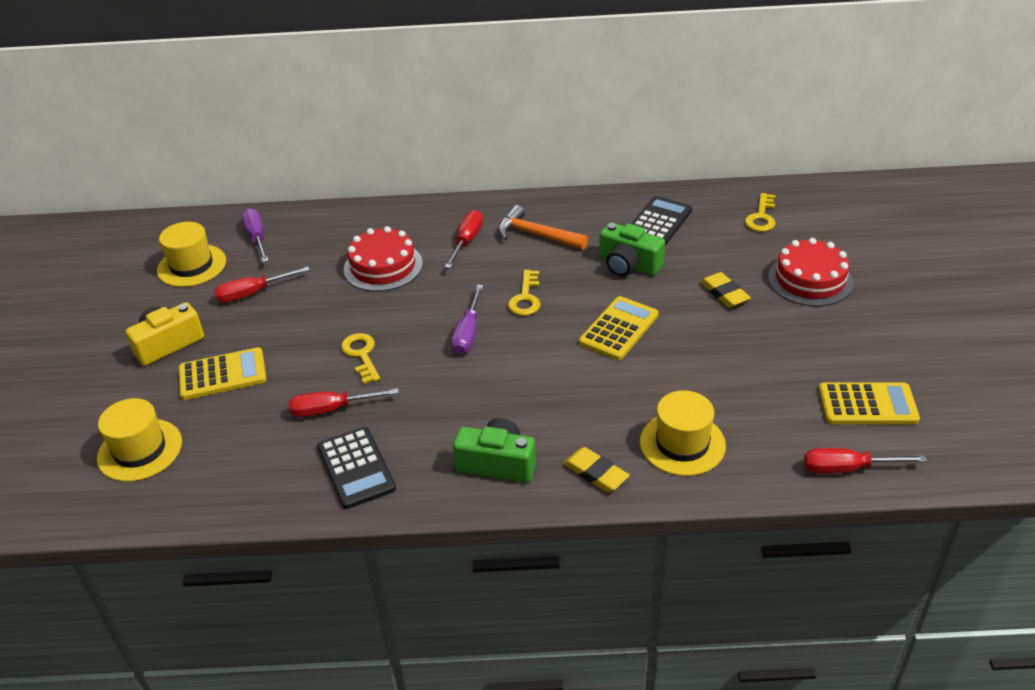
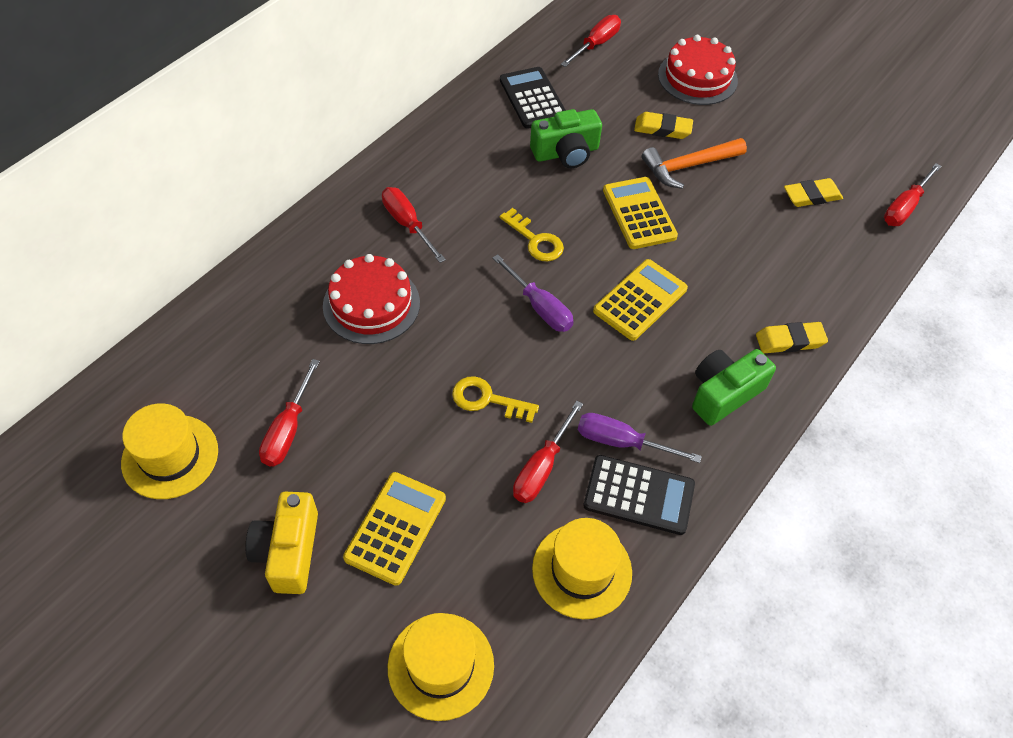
camera: 55 degrees left, 15 degrees up
purple screwdriver [242,208,269,262] -> purple screwdriver moved to [578,413,702,463]
orange hammer [498,205,588,250] -> orange hammer moved to [642,138,747,189]
yellow hat [640,390,726,476] -> yellow hat moved to [532,518,632,619]
yellow key [745,193,776,232] -> red screwdriver [561,15,621,67]
yellow calculator [819,383,920,424] -> yellow calculator moved to [593,259,688,341]
none -> yellow eraser [784,178,843,207]

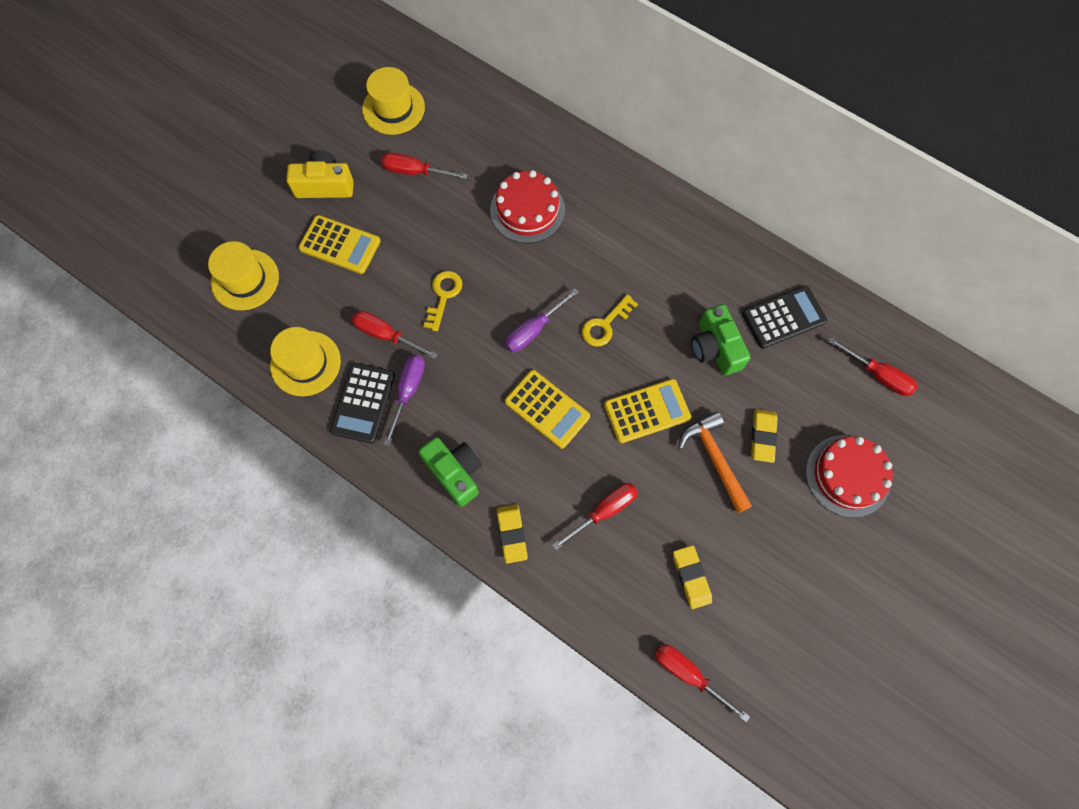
camera: 90 degrees right, 15 degrees up
red screwdriver [382,187,446,263] -> red screwdriver moved to [552,483,638,550]

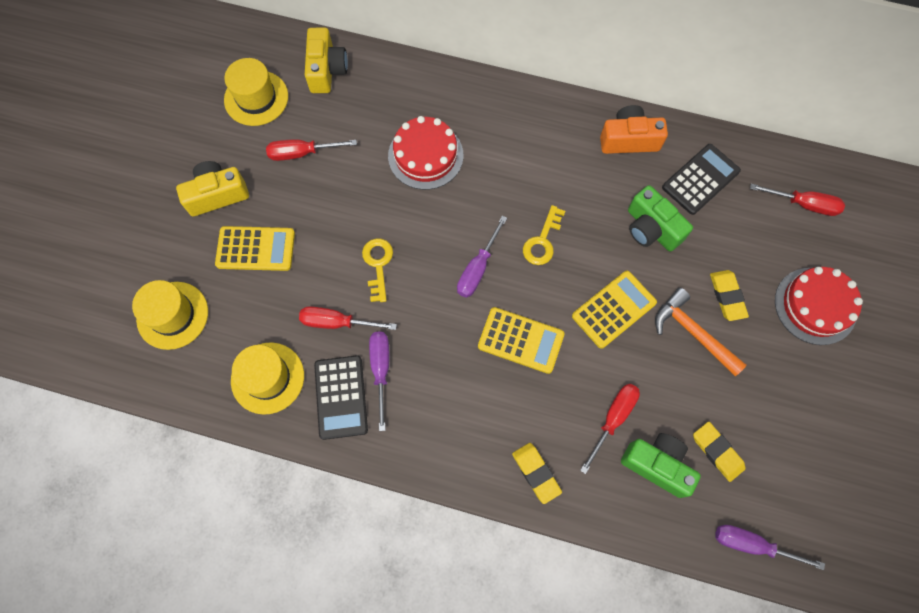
camera: 20 degrees left, 0 degrees up
green camera [418,437,482,507] -> green camera moved to [621,433,701,498]
red screwdriver [655,644,750,722] -> purple screwdriver [716,525,825,570]
none -> yellow camera [305,28,348,93]
none -> orange camera [600,105,668,154]

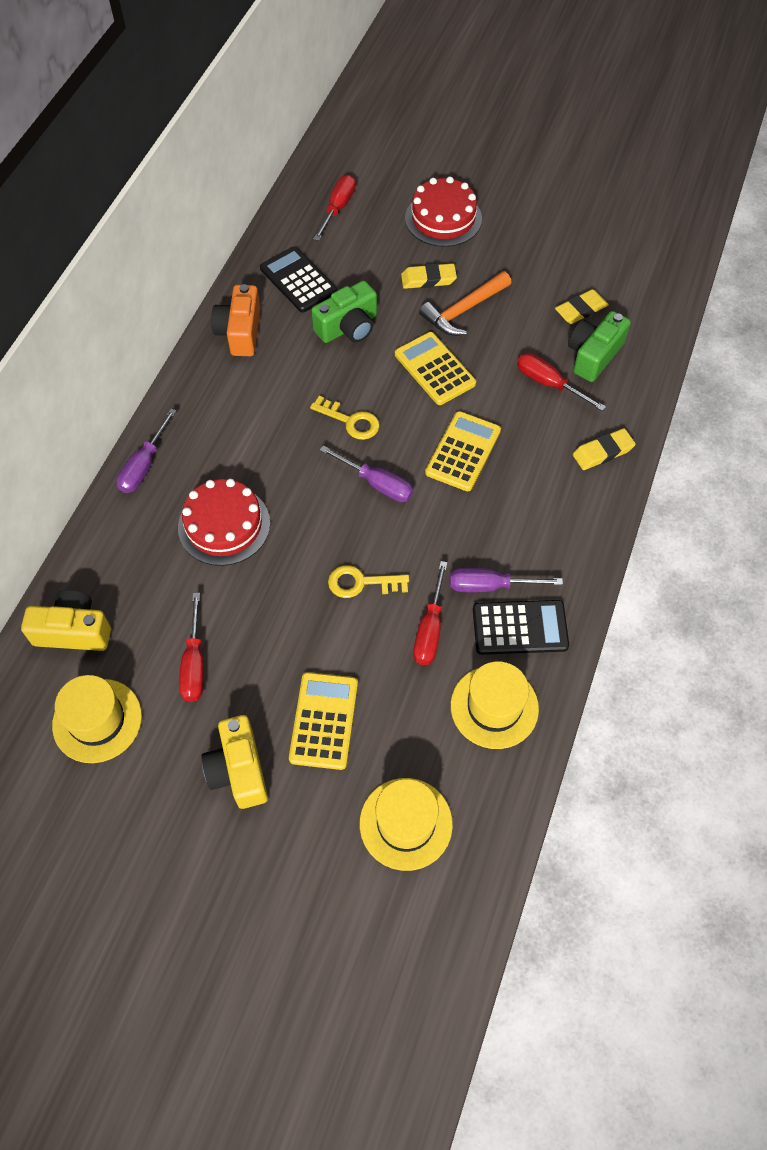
camera: 85 degrees left, 10 degrees down
purple screwdriver [716,525,825,570] -> purple screwdriver moved to [117,409,177,493]

